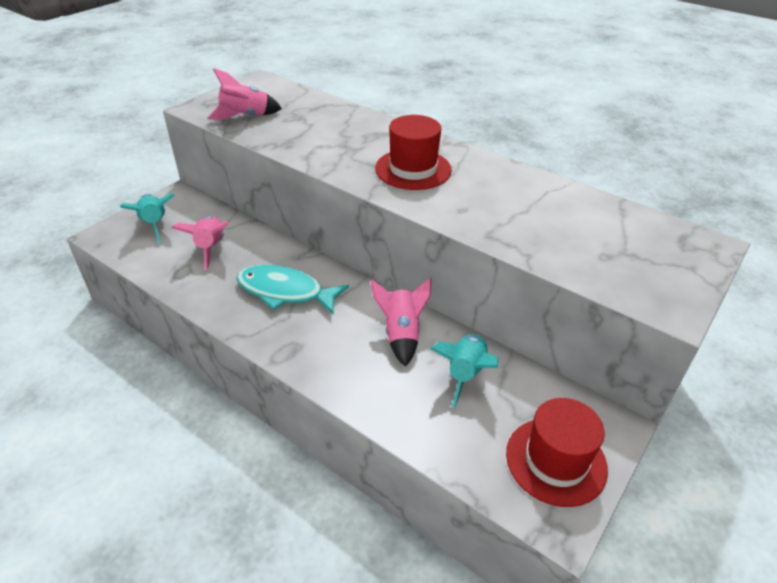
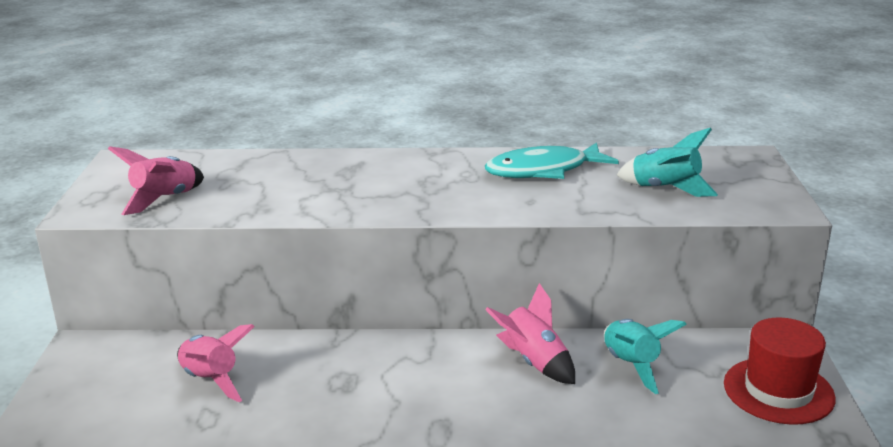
camera: 35 degrees left, 15 degrees down
turquoise rocket [120,193,174,243] -> turquoise rocket moved to [617,128,718,197]
turquoise fish [236,265,349,314] -> turquoise fish moved to [485,142,619,179]
red hat [375,115,452,190] -> none

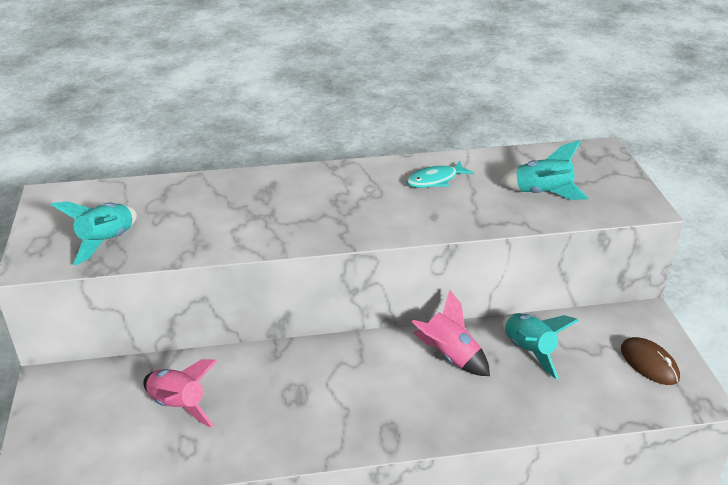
camera: 10 degrees left, 10 degrees up
pink rocket [108,146,204,215] -> turquoise rocket [51,201,137,266]
turquoise fish [485,142,619,179] -> turquoise fish [406,161,474,188], size x0.61
red hat [724,318,836,425] -> brown mouse [621,337,680,385]

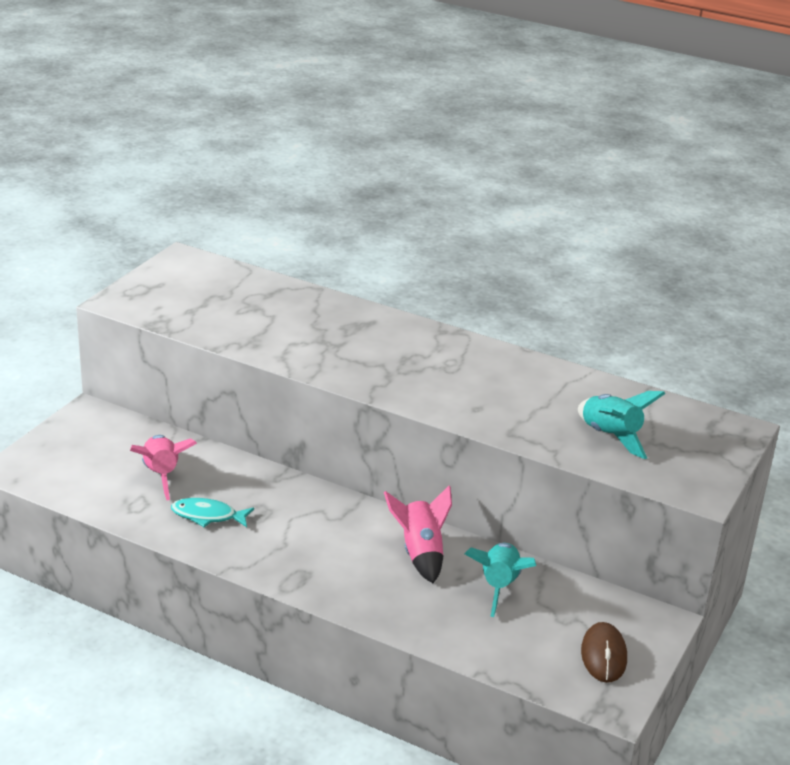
camera: 35 degrees right, 5 degrees down
turquoise rocket [51,201,137,266] -> none
turquoise fish [406,161,474,188] -> turquoise fish moved to [171,498,254,527]

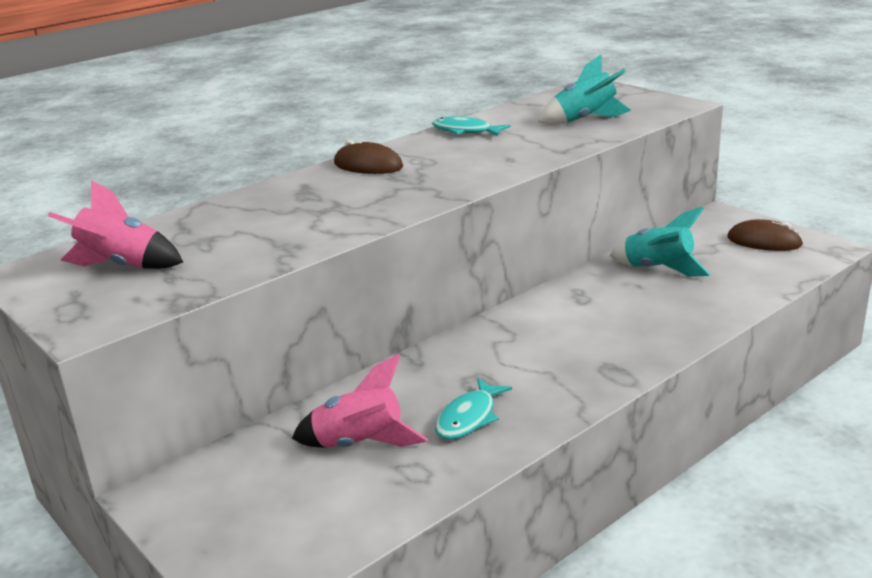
camera: 65 degrees left, 5 degrees down
pink rocket [384,485,452,583] -> pink rocket moved to [48,180,183,269]
none -> brown mouse [334,140,403,174]
none -> turquoise fish [432,116,510,136]

